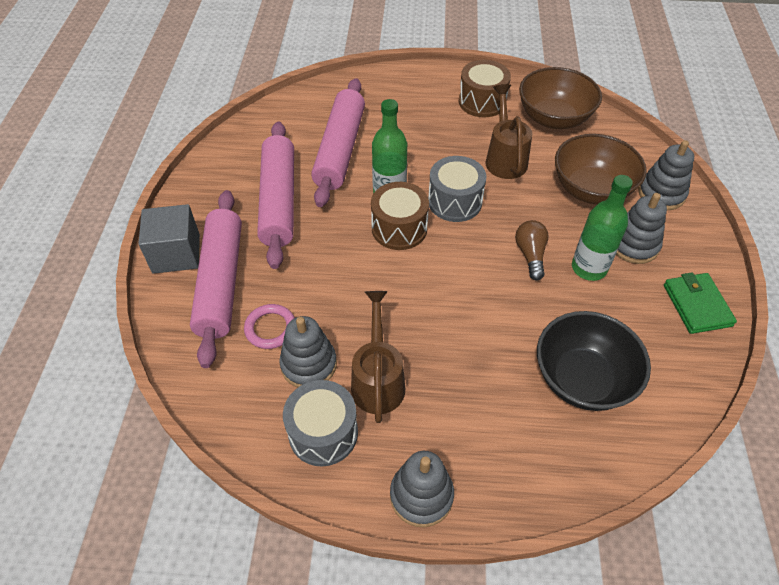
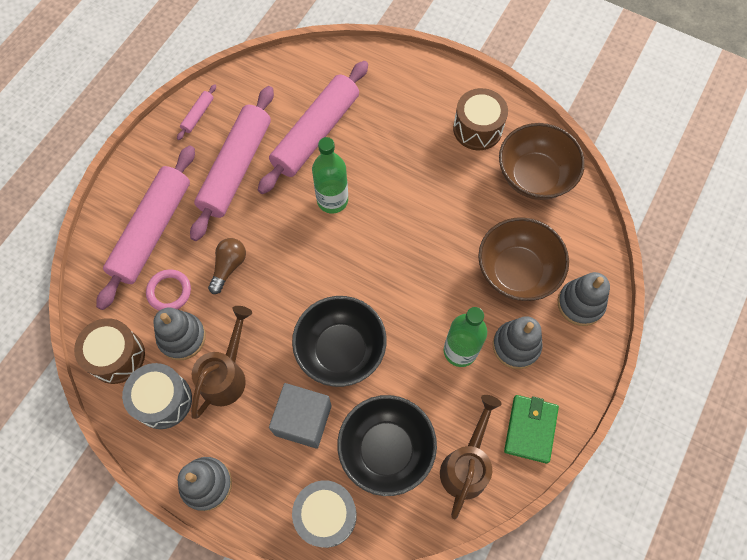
camera: 25 degrees right, 15 degrees up
grey cube [138,204,200,274] -> grey cube moved to [269,383,332,449]
brown drum [371,182,429,250] -> brown drum moved to [74,318,145,384]
grey drum [428,156,486,222] -> grey drum moved to [292,480,357,548]
brown watering can [485,84,532,179] -> brown watering can moved to [440,395,501,520]
brown light bulb [515,220,549,280] -> brown light bulb moved to [208,238,246,294]
none -> pink rolling pin [177,84,216,140]
none -> black bowl [292,296,387,387]

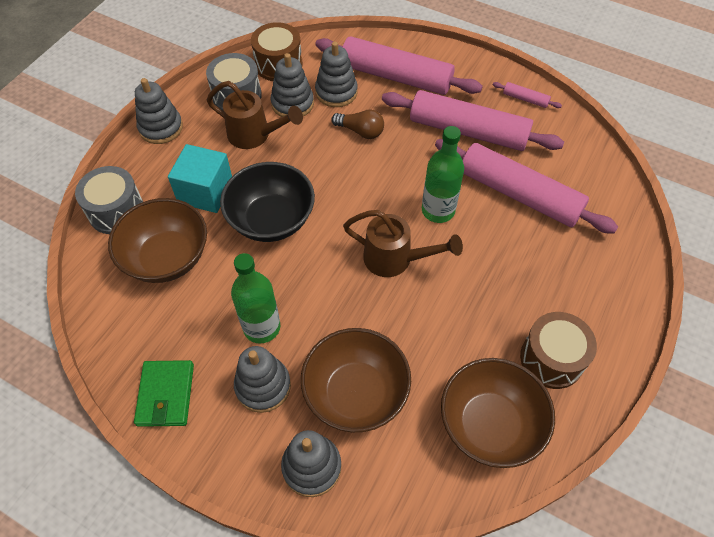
camera: 90 degrees right, 10 degrees down
pink ring [146,269,191,311] -> grey stacking toy [315,42,358,107]
grey cube [269,383,332,449] -> turquoise cube [168,144,232,213]
black bowl [337,395,437,496] -> brown bowl [108,198,207,283]
brown watering can [440,395,501,520] -> brown watering can moved to [343,210,463,277]
green wallet [504,395,559,464] -> green wallet turned 75 degrees clockwise [134,360,194,427]

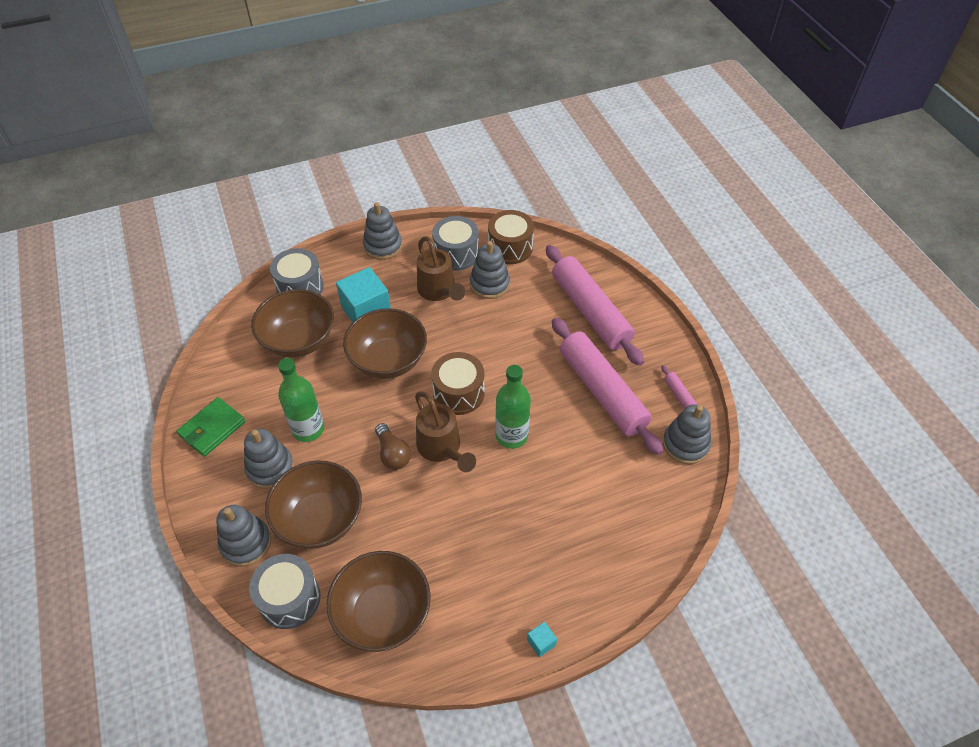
camera: 40 degrees right, 5 degrees down
black bowl [220,162,315,242] -> brown bowl [343,308,427,379]
grey stacking toy [315,42,358,107] -> grey stacking toy moved to [663,404,711,464]
brown light bulb [331,109,384,139] -> brown light bulb moved to [375,423,411,470]
pink rolling pin [435,139,618,233] -> none
brown drum [520,312,597,389] -> brown drum moved to [431,352,485,415]
none -> grey drum [249,554,320,629]
none -> turquoise cube [527,622,557,657]

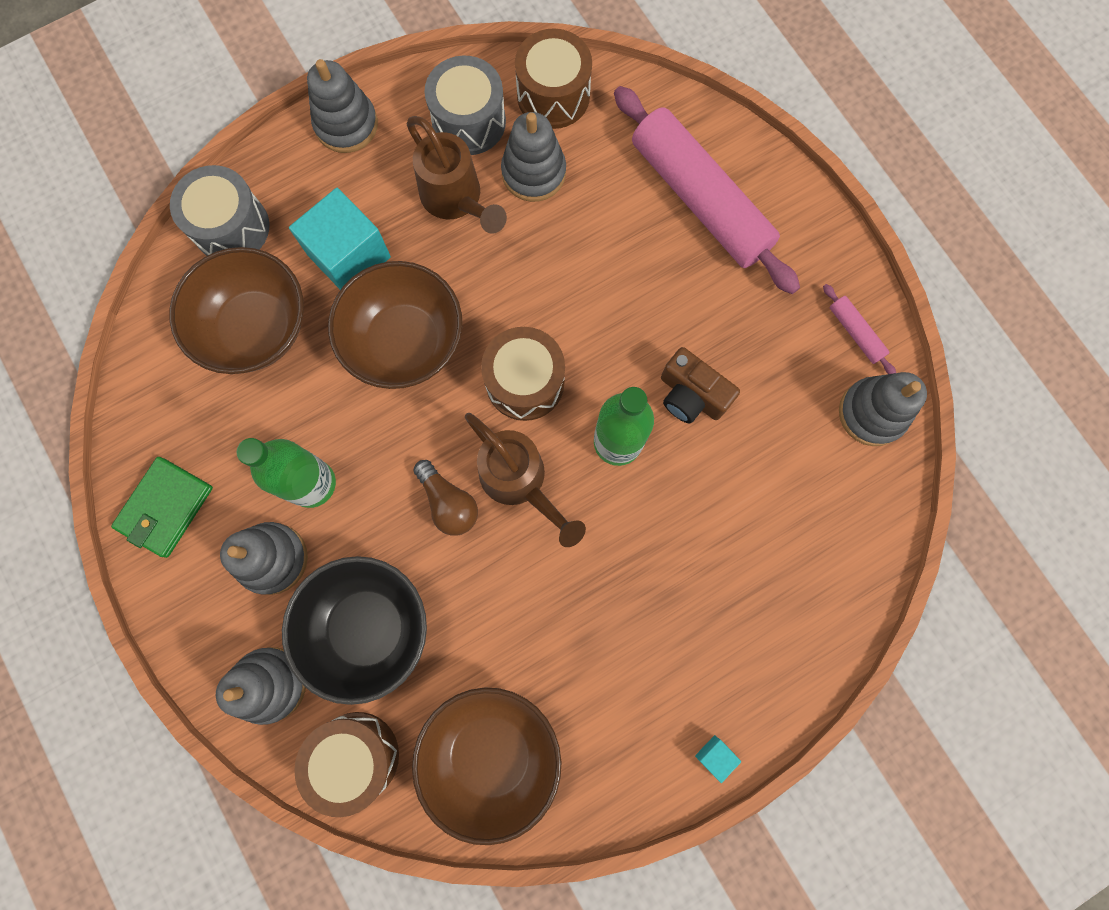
camera: 10 degrees left, 25 degrees up
grey drum [249,554,320,629] -> brown drum [294,712,399,817]
brown bowl [265,460,362,549] -> black bowl [282,556,427,705]
pink rolling pin [552,318,663,455] -> none
none -> brown camera [661,347,740,424]

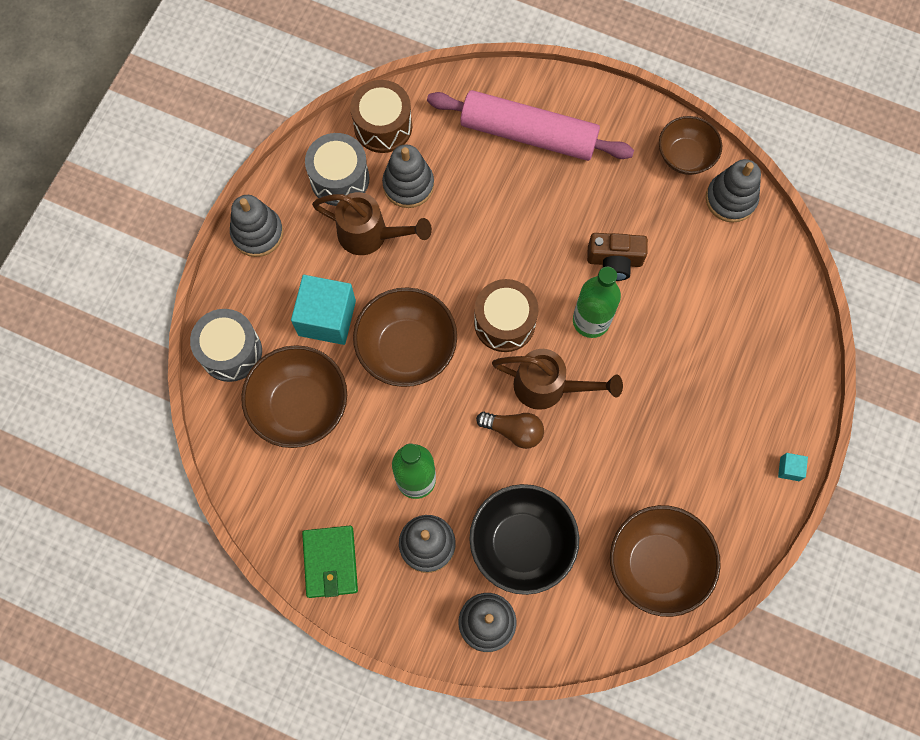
camera: 35 degrees left, 5 degrees down
brown drum [294,712,399,817] -> none
pink rolling pin [823,284,896,374] -> brown bowl [659,116,722,175]

